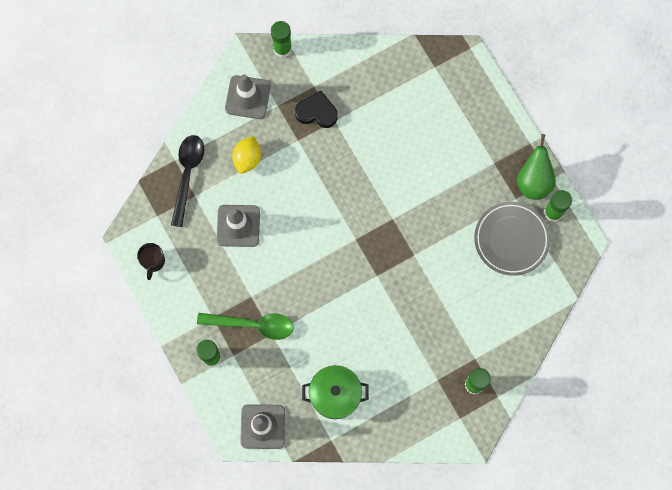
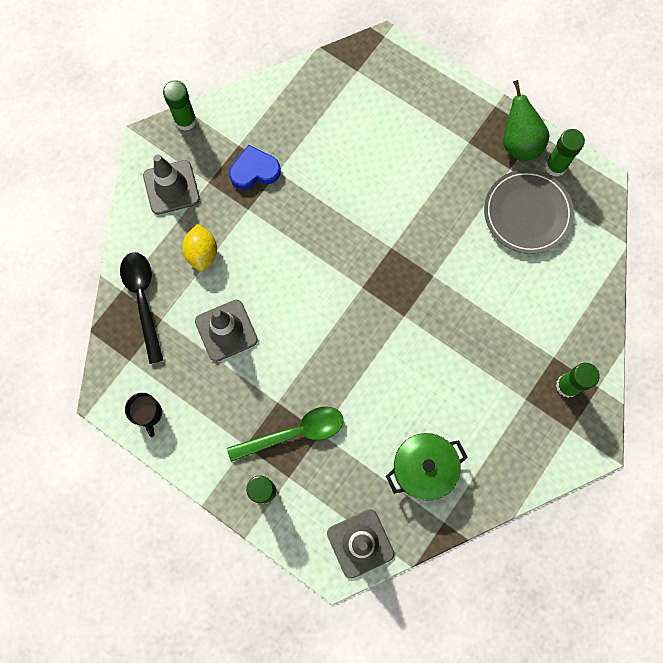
camera: 25 degrees left, 0 degrees up
black heart [295,91,338,128] -> blue heart [229,145,281,189]

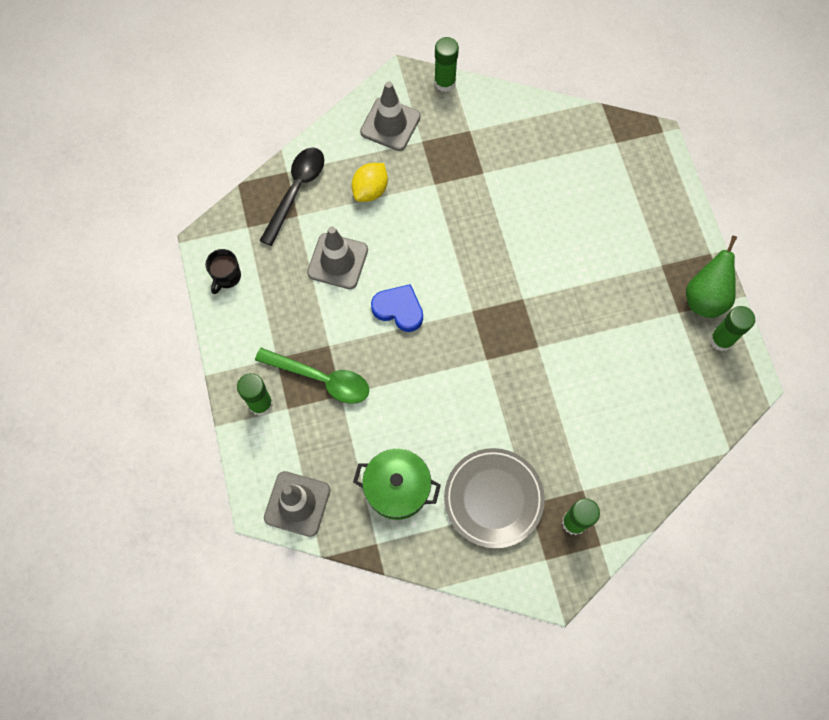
camera: 40 degrees right, 5 degrees down
blue heart [229,145,281,189] -> blue heart moved to [371,284,423,332]
grey plate [484,169,574,254] -> grey plate moved to [444,448,545,549]

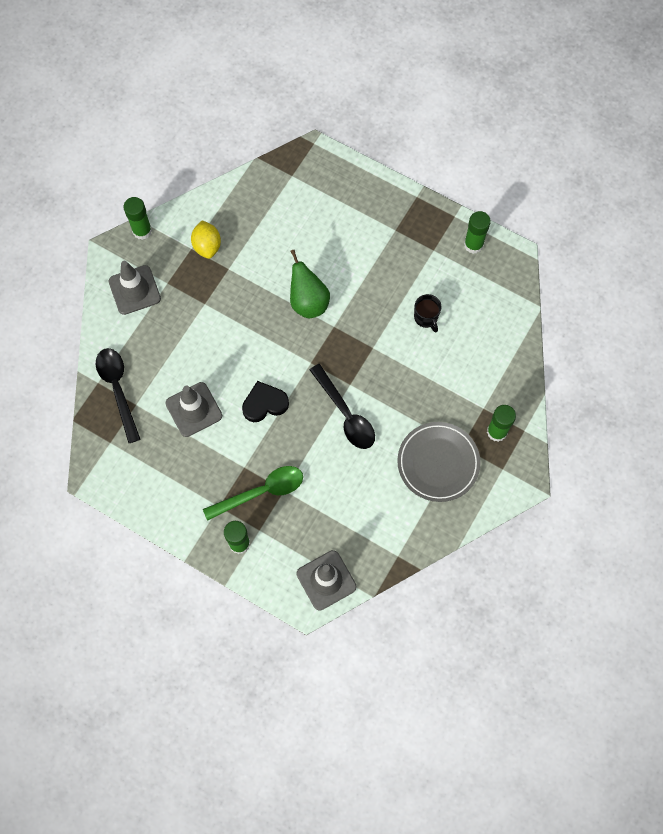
camera: 45 degrees left, 0 degrees up
black mug [205,249,241,294] -> black mug moved to [414,294,442,332]
yellow lemon [352,163,388,202] -> yellow lemon moved to [191,220,221,259]
green pot [353,449,441,520] -> none
blue heart [371,284,423,332] -> black heart [242,381,289,422]
green pear [686,236,737,318] -> green pear moved to [290,250,330,318]
none -> black spoon [310,364,375,449]

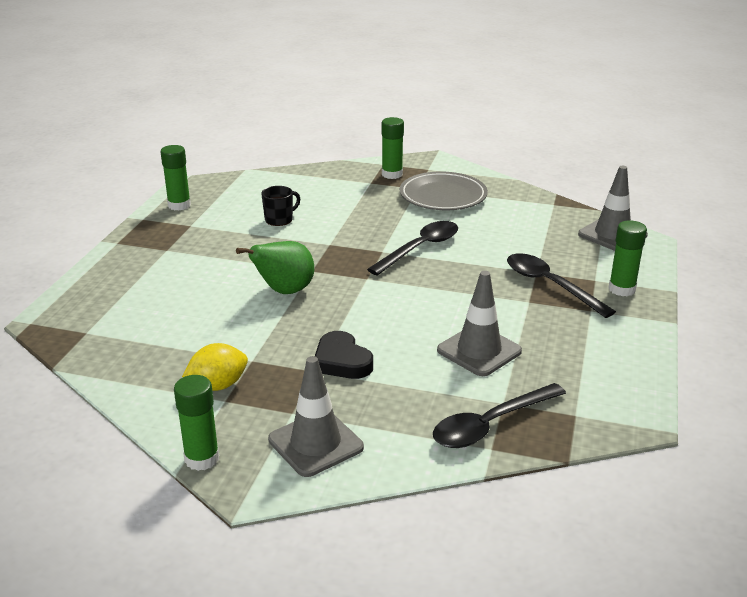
camera: 105 degrees left, 40 degrees down
green spoon [203,466,303,521] -> black spoon [507,253,616,318]
black heart [242,381,289,422] -> black heart moved to [315,331,373,379]

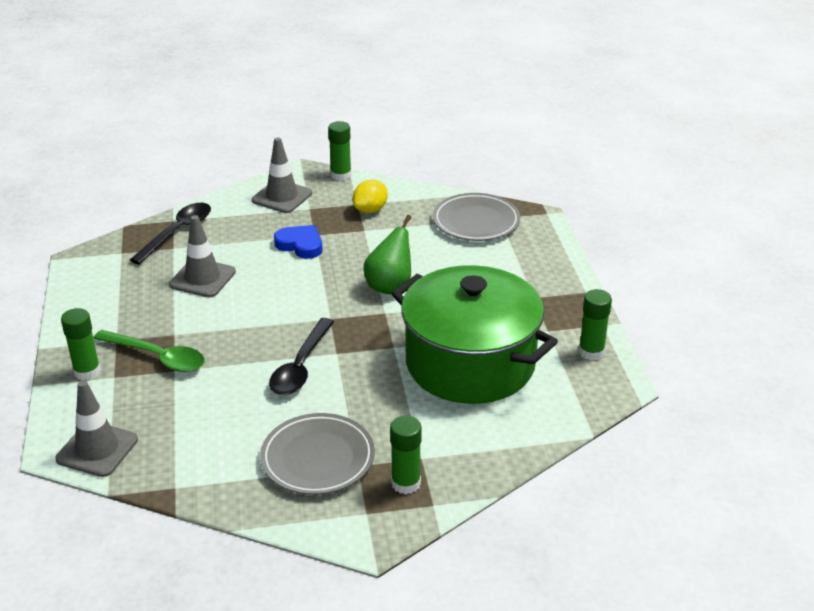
camera: 155 degrees right, 5 degrees up
black mug [261,186,300,226] -> green pot [391,265,558,404]
black heart [315,331,373,379] -> blue heart [274,225,322,259]
black spoon [507,253,616,318] -> green spoon [93,330,205,372]
none -> grey plate [433,193,520,241]

